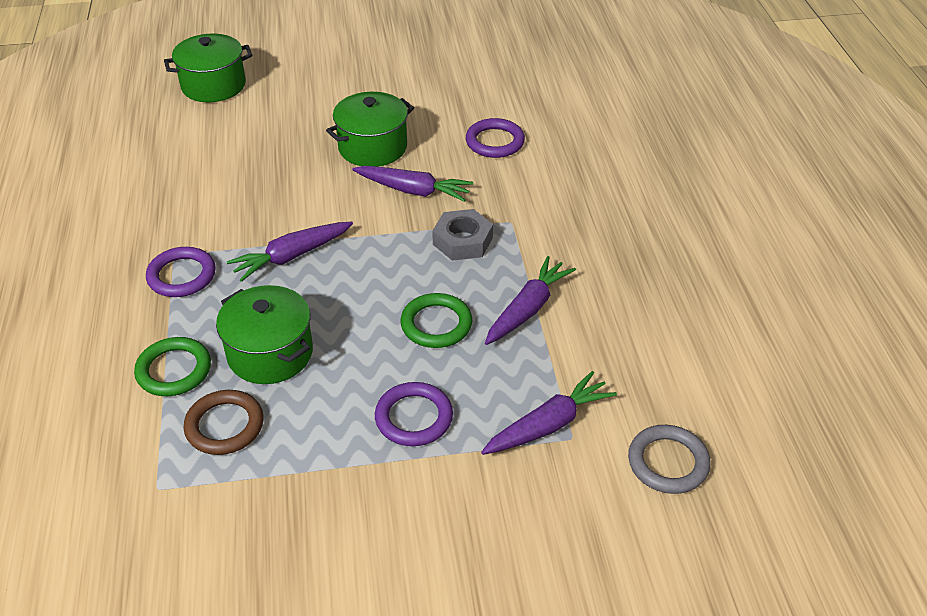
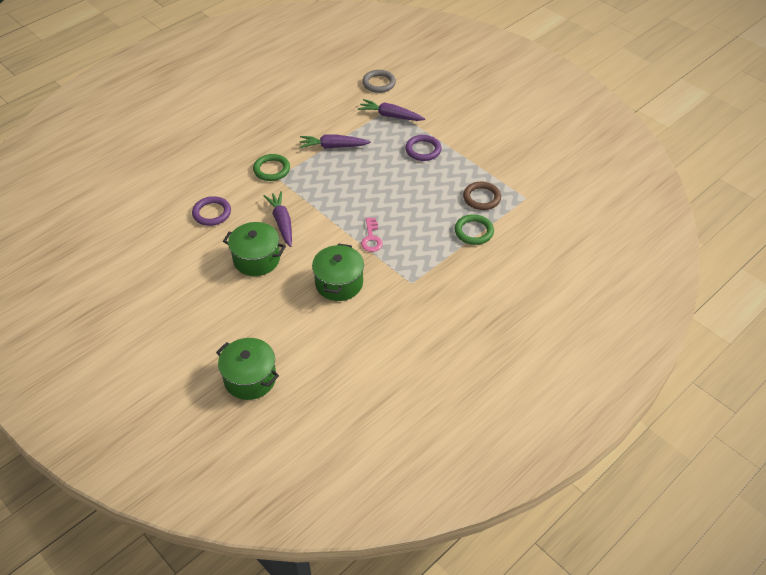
camera: 125 degrees left, 5 degrees up
purple ring [146,247,216,297] -> none
green pot [216,285,313,384] -> green pot moved to [312,243,364,301]
purple carrot [227,221,353,282] -> pink key [361,218,383,252]
green ring [401,293,472,348] -> green ring moved to [253,154,290,181]
grey nut [432,209,493,261] -> none

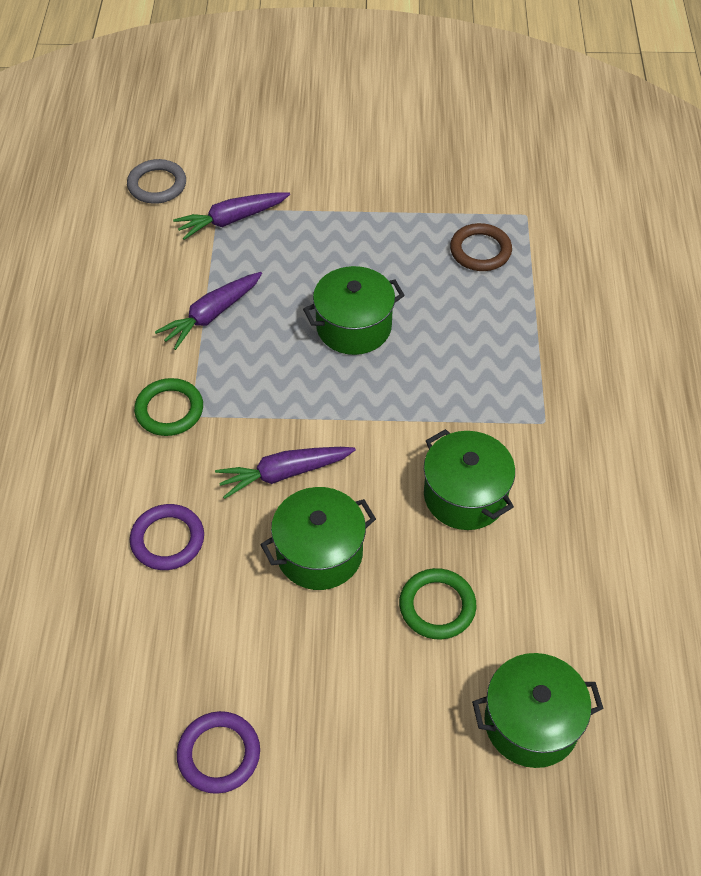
camera: 45 degrees left, 5 degrees up
purple carrot [264,191,292,247] -> purple carrot turned 45 degrees counterclockwise [215,447,356,499]
pink key [361,218,383,252] -> none
purple ring [405,135,442,161] -> purple ring moved to [177,711,260,794]
green ring [455,214,494,245] -> green ring moved to [399,568,476,639]
none -> green pot [303,266,405,355]

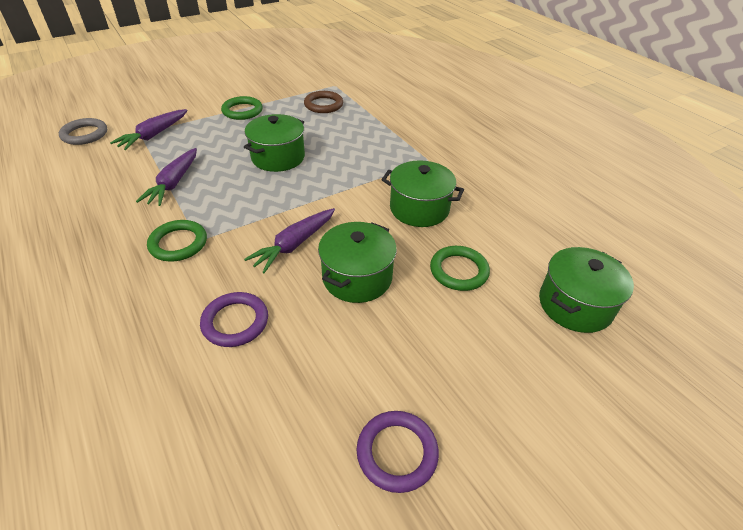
camera: 35 degrees left, 10 degrees down
none -> green ring [221,96,263,120]

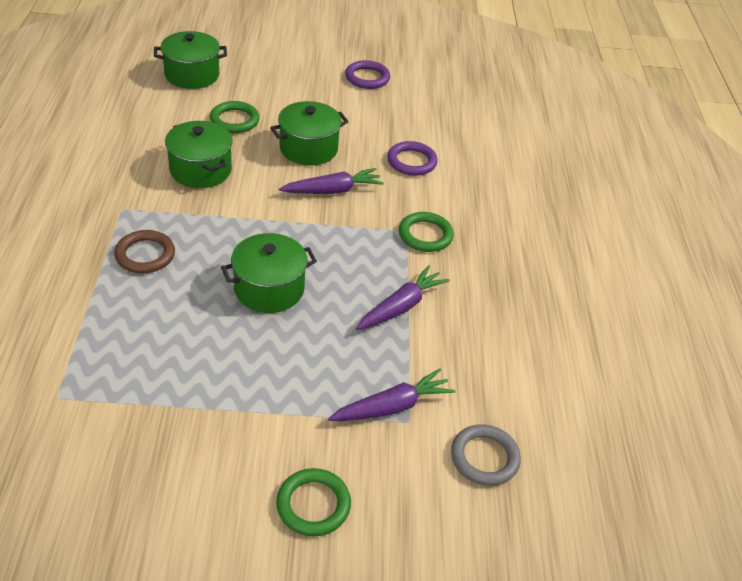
camera: 150 degrees left, 0 degrees up
green ring [221,96,263,120] -> green ring moved to [276,468,351,536]
brown ring [304,91,343,113] -> brown ring moved to [114,230,175,273]

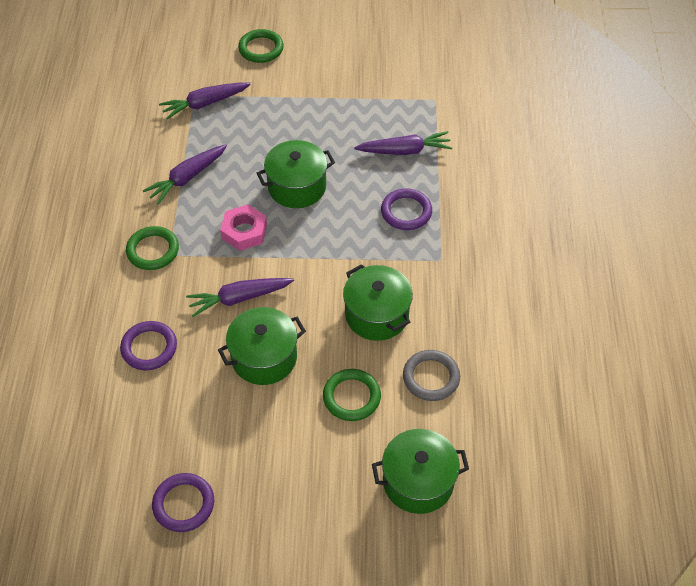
camera: 175 degrees left, 10 degrees up
brown ring [114,230,175,273] -> purple ring [381,188,432,230]
grey ring [451,424,521,486] -> grey ring moved to [403,350,460,401]
none -> pink nut [220,204,267,251]
none -> purple carrot [354,131,452,155]

